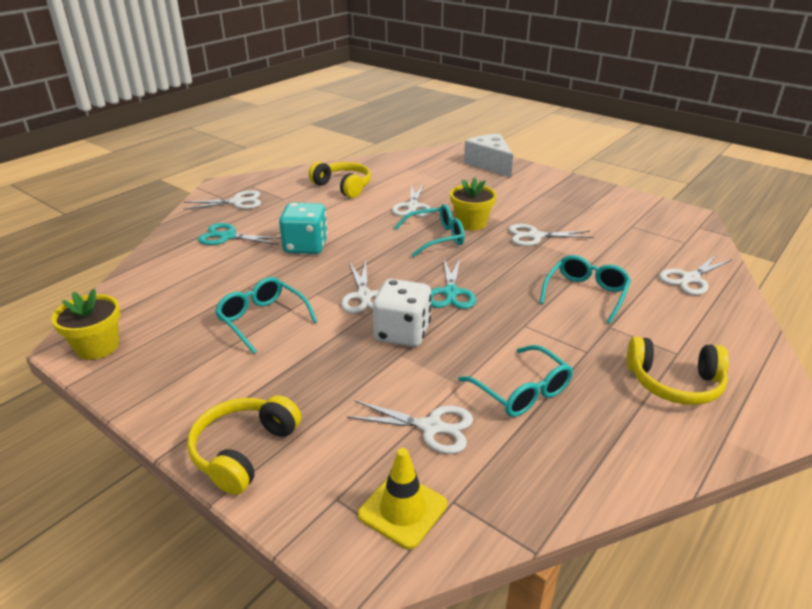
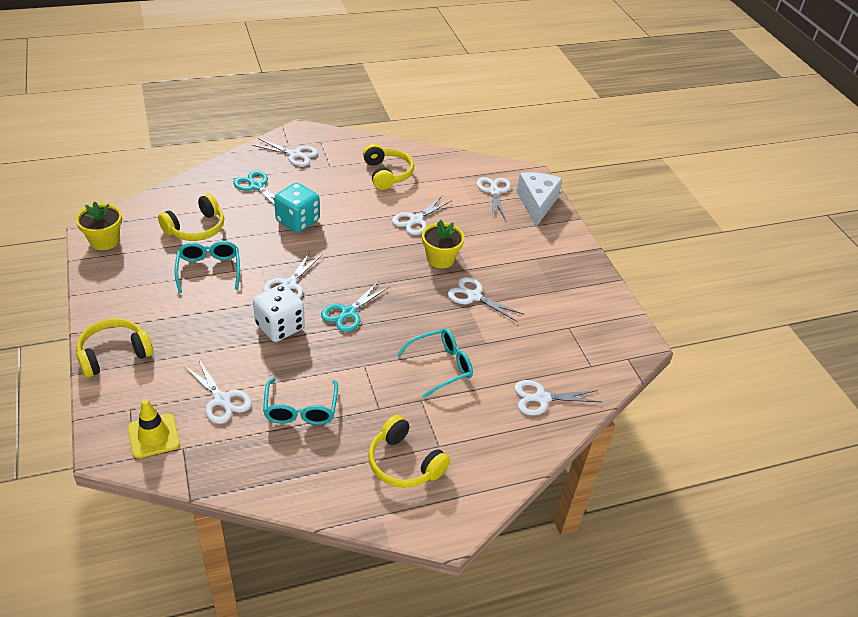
camera: 30 degrees right, 10 degrees up
turquoise glasses [394,204,465,257] -> none
none -> yellow headphones [158,194,224,241]
none -> white scissors [477,177,511,219]

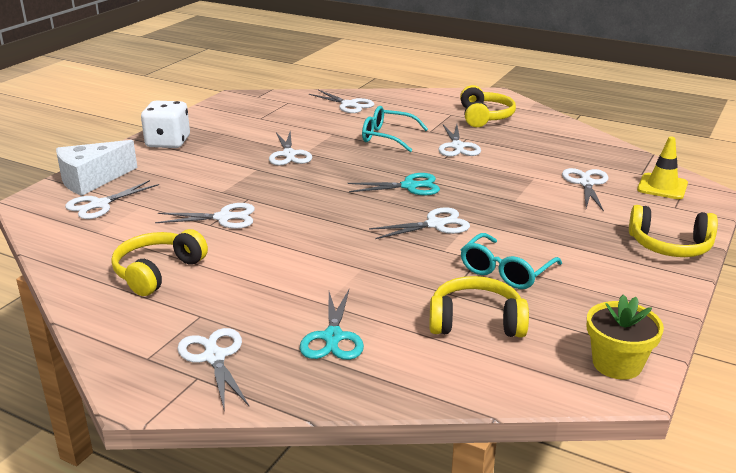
camera: 130 degrees left, 15 degrees down
white dice [253,284,305,342] -> white dice moved to [141,101,190,148]
turquoise glasses [263,378,338,425] -> none
turquoise dice [274,182,320,233] -> none
yellow flower pot [422,220,464,268] -> none
none -> white scissors [438,125,481,157]

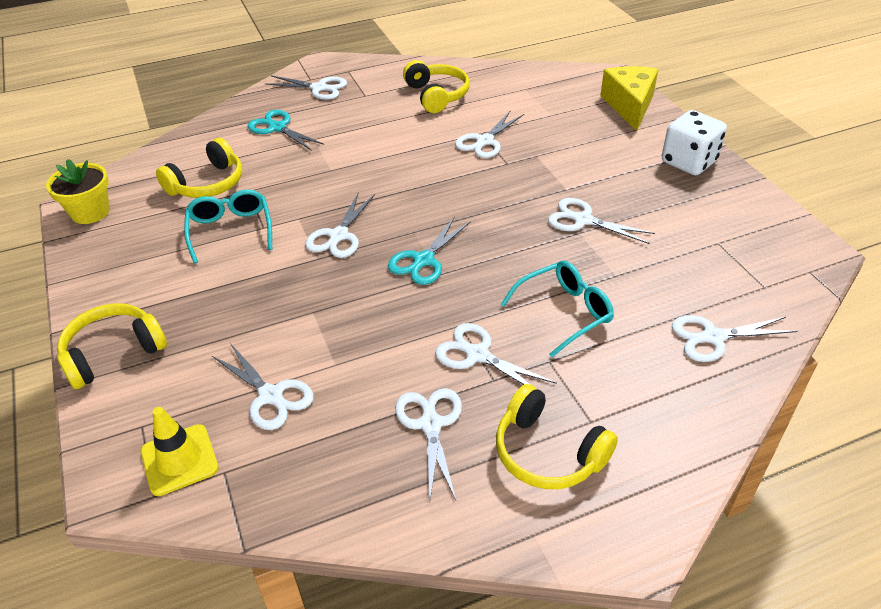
camera: 130 degrees right, 15 degrees up
white cheese [56,140,138,196] -> yellow cheese [600,66,658,131]
white scissors [65,180,159,219] -> white scissors moved to [395,388,462,500]

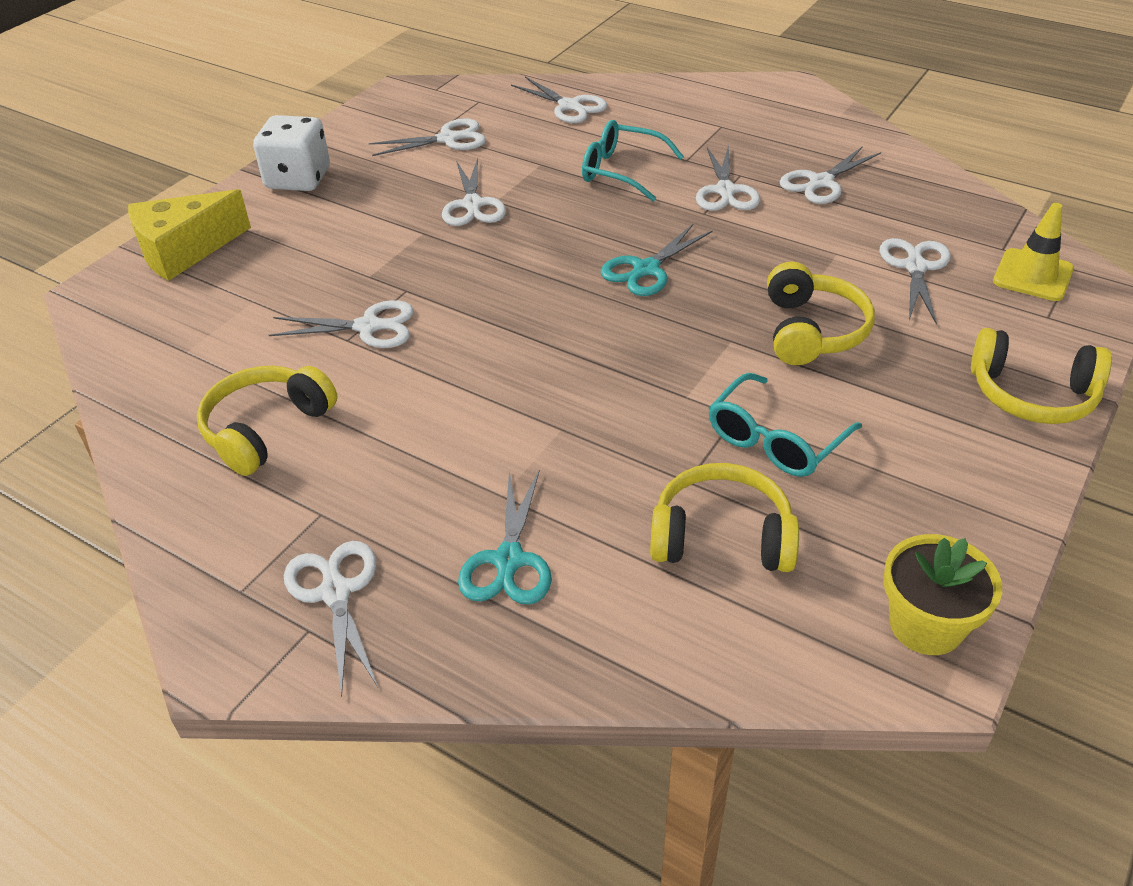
camera: 125 degrees left, 0 degrees up
white scissors [305,193,375,258] -> white scissors moved to [369,119,486,156]
turquoise scissors [388,216,471,285] -> turquoise scissors turned 135 degrees clockwise [601,223,713,296]
yellow headphones [496,384,618,489] -> yellow headphones moved to [767,262,875,365]

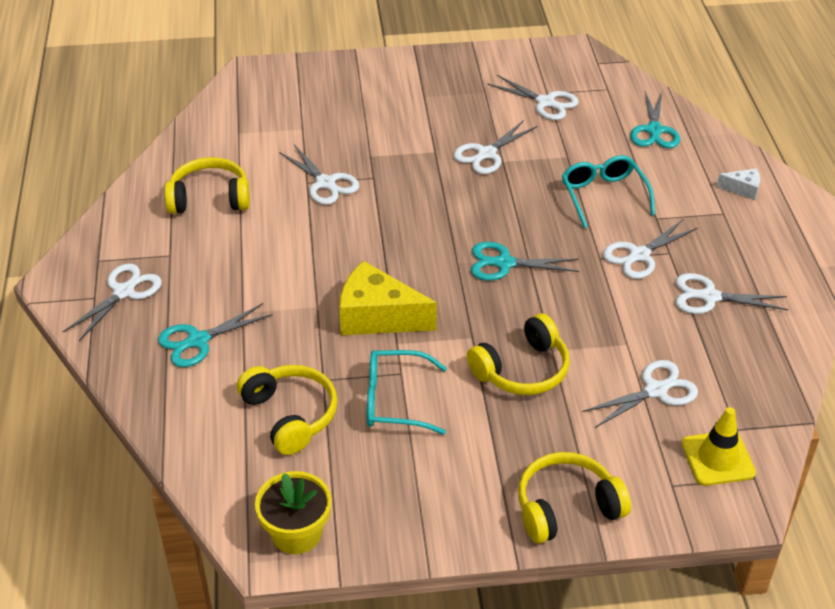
camera: 50 degrees right, 0 degrees up
yellow cheese [128,189,251,281] -> yellow cheese moved to [339,261,437,335]
white dice [253,115,330,191] -> none
white scissors [511,77,607,123] -> turquoise scissors [630,92,680,148]
yellow headphones [971,328,1112,424] -> yellow headphones turned 90 degrees clockwise [518,452,631,543]
none -> white cheese [717,168,760,200]

